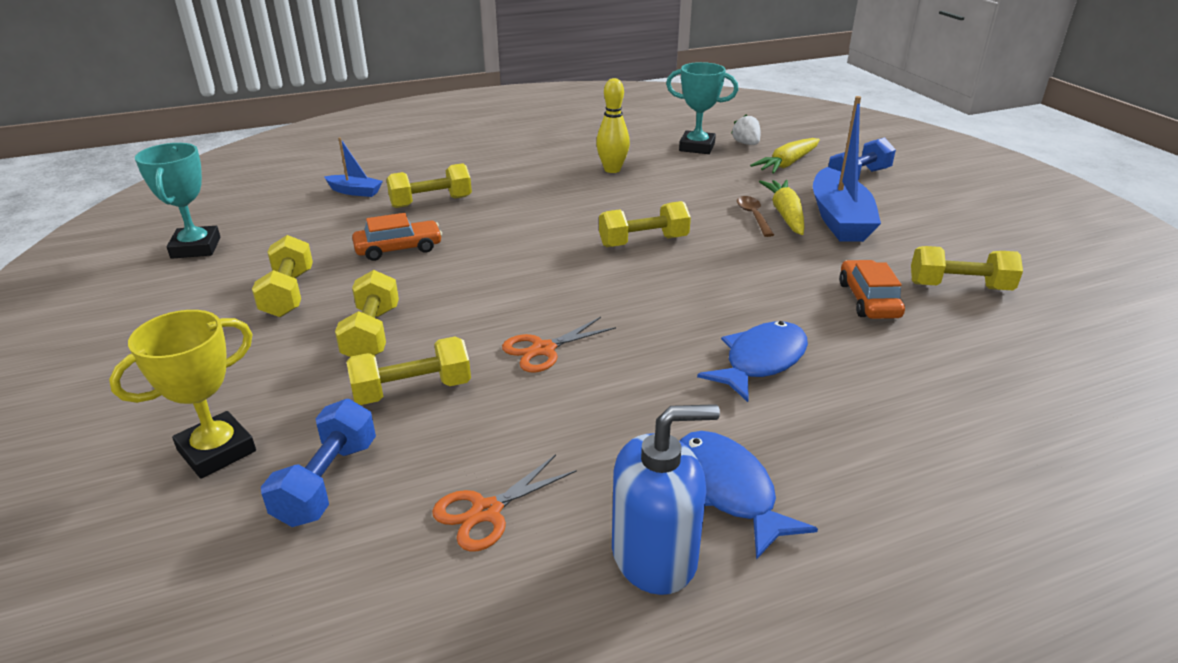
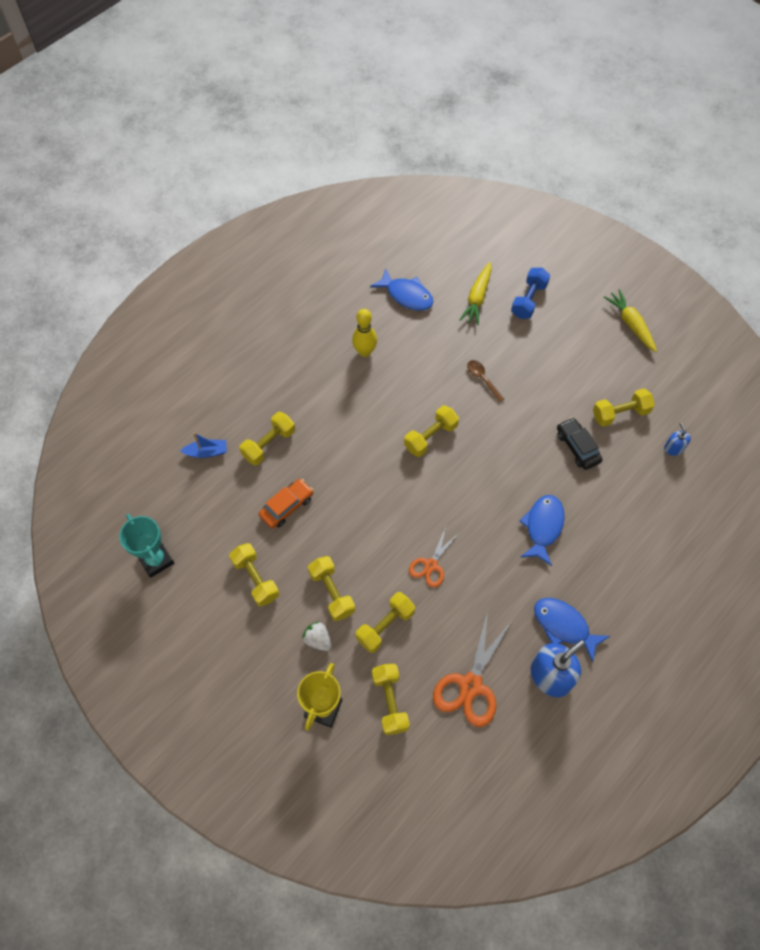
camera: 25 degrees left, 30 degrees up
blue dumbbell [261,399,376,527] -> yellow dumbbell [372,664,410,735]
orange scissors [432,454,577,552] -> orange scissors [433,611,512,727], size x1.66
turquoise trophy [666,62,738,154] -> blue fish [370,268,433,311]
white strawberry [731,114,760,145] -> white strawberry moved to [302,621,331,651]
yellow carrot [759,180,804,235] -> yellow carrot moved to [604,289,657,352]
blue boat [813,96,881,242] -> none
orange car [839,260,905,319] -> black car [557,417,603,470]
none -> blue soap dispenser [664,423,691,456]

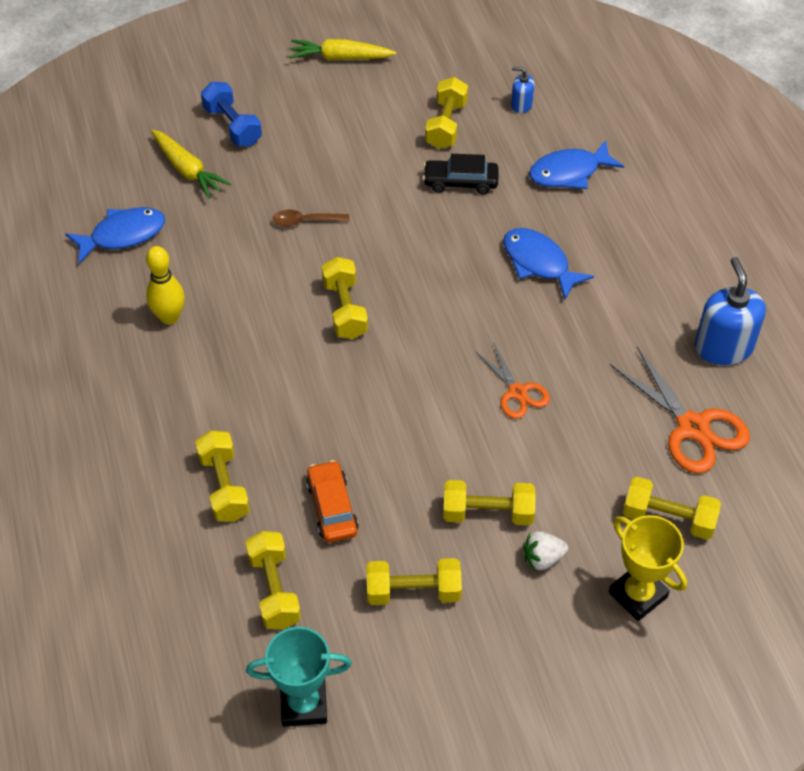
camera: 60 degrees left, 10 degrees down
blue boat [180,432,227,458] -> none
yellow dumbbell [356,592,415,653] -> yellow dumbbell moved to [245,531,301,629]
blue fish [534,598,610,663] -> blue fish moved to [529,140,624,189]

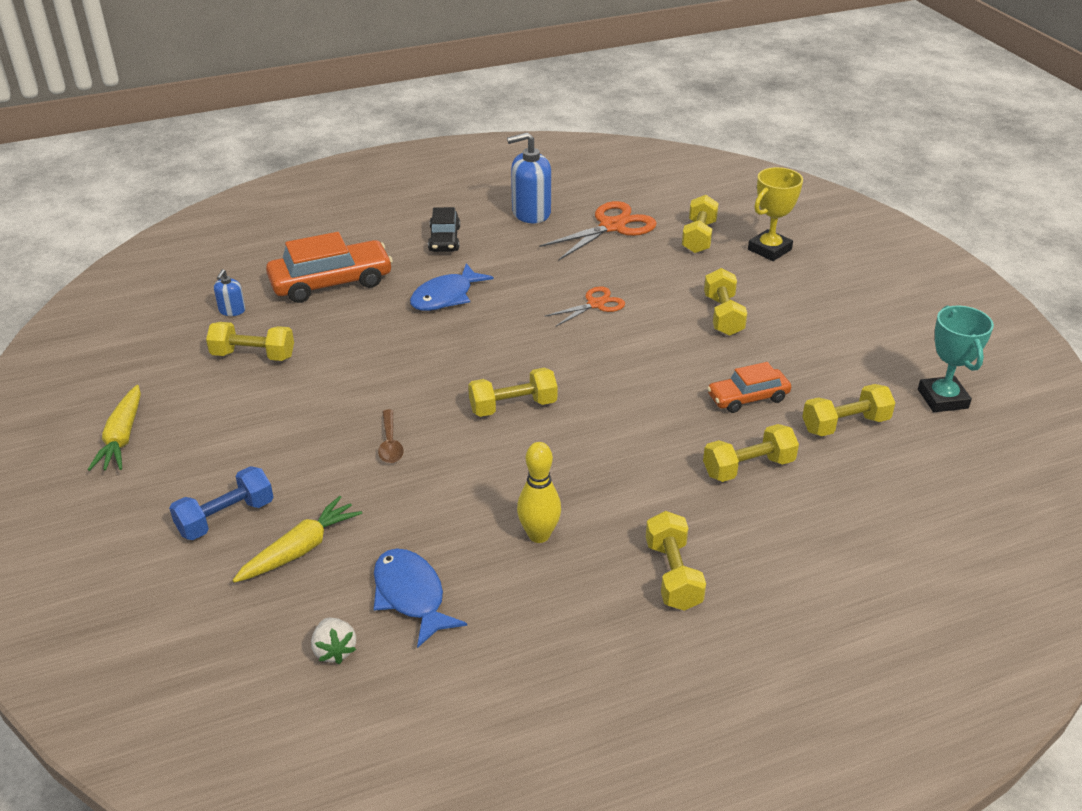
camera: 95 degrees left, 15 degrees down
yellow dumbbell [366,558,462,605] -> yellow dumbbell moved to [646,511,706,611]
black car [423,154,499,194] -> black car moved to [428,207,460,252]
white strawberry [523,531,568,570] -> white strawberry moved to [311,617,356,664]
blue fish [529,140,624,189] -> orange car [266,232,393,303]

